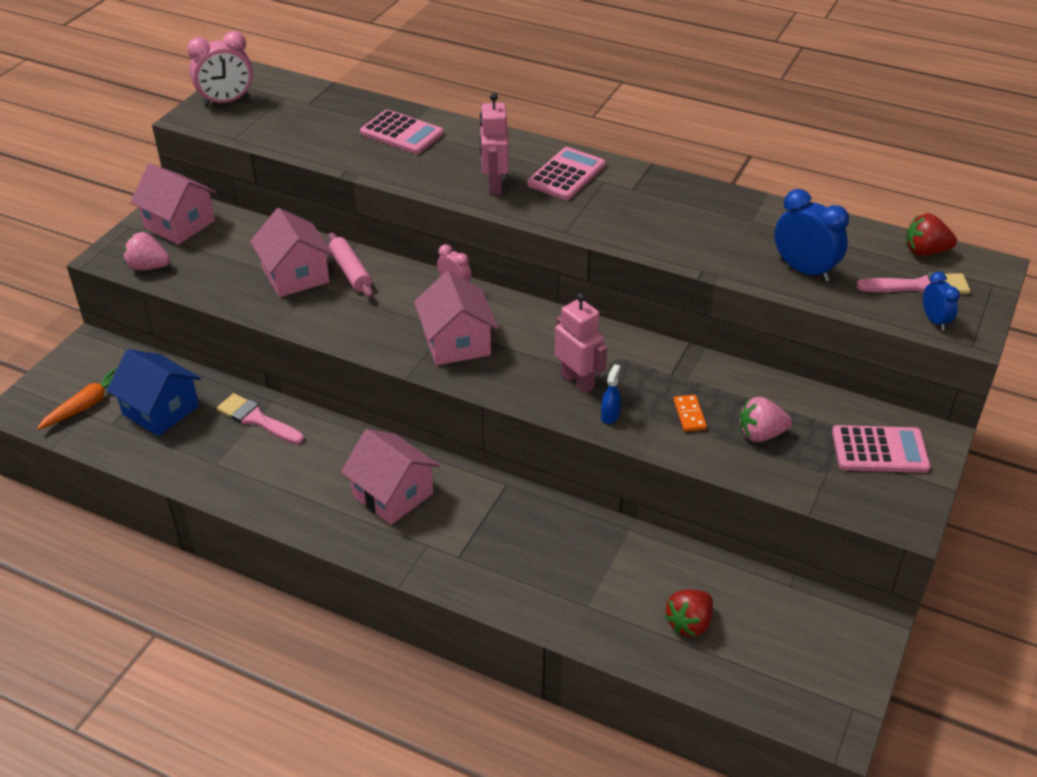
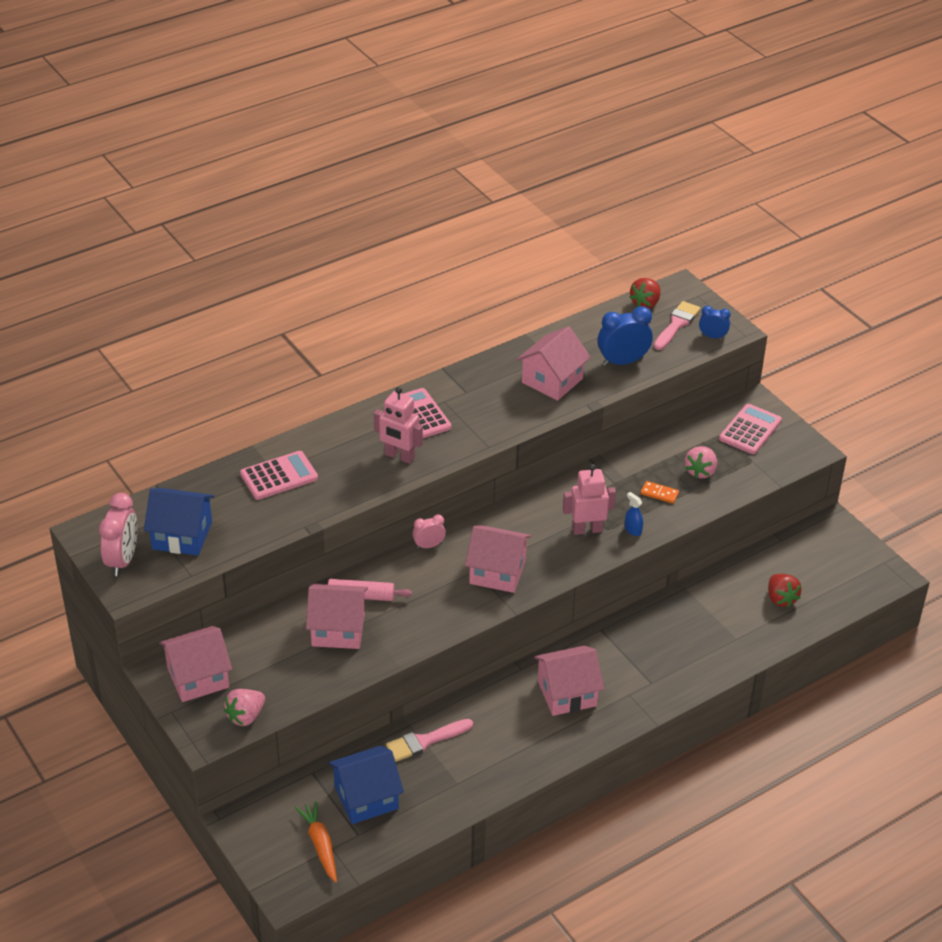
camera: 60 degrees left, 0 degrees up
none -> blue house [144,488,214,556]
none -> pink house [516,326,591,401]

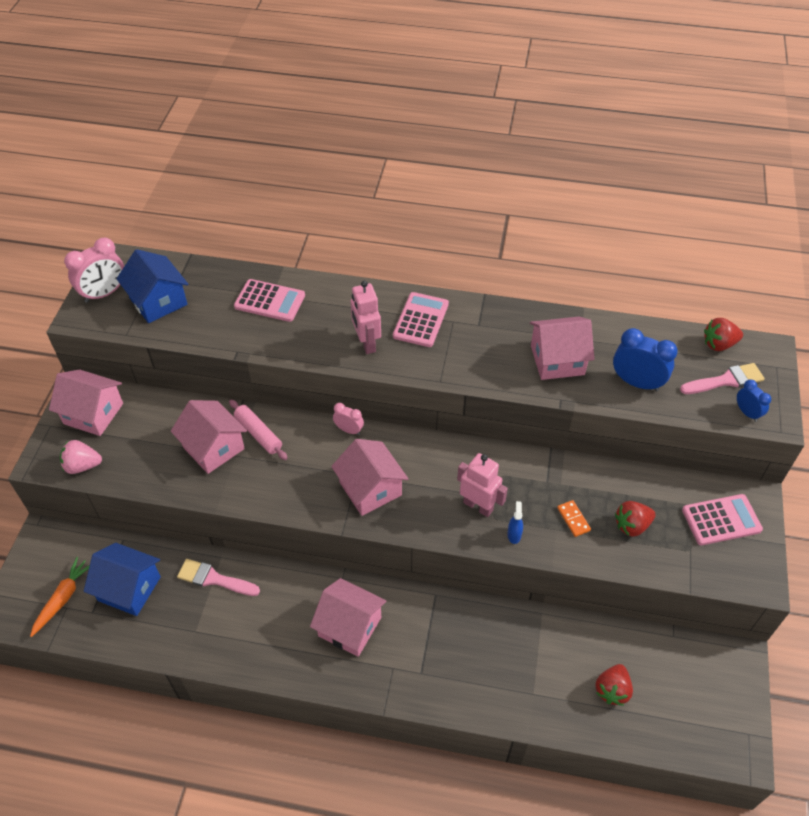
camera: 45 degrees right, 10 degrees up
pink strawberry [685,446,717,479] -> red strawberry [615,501,656,537]

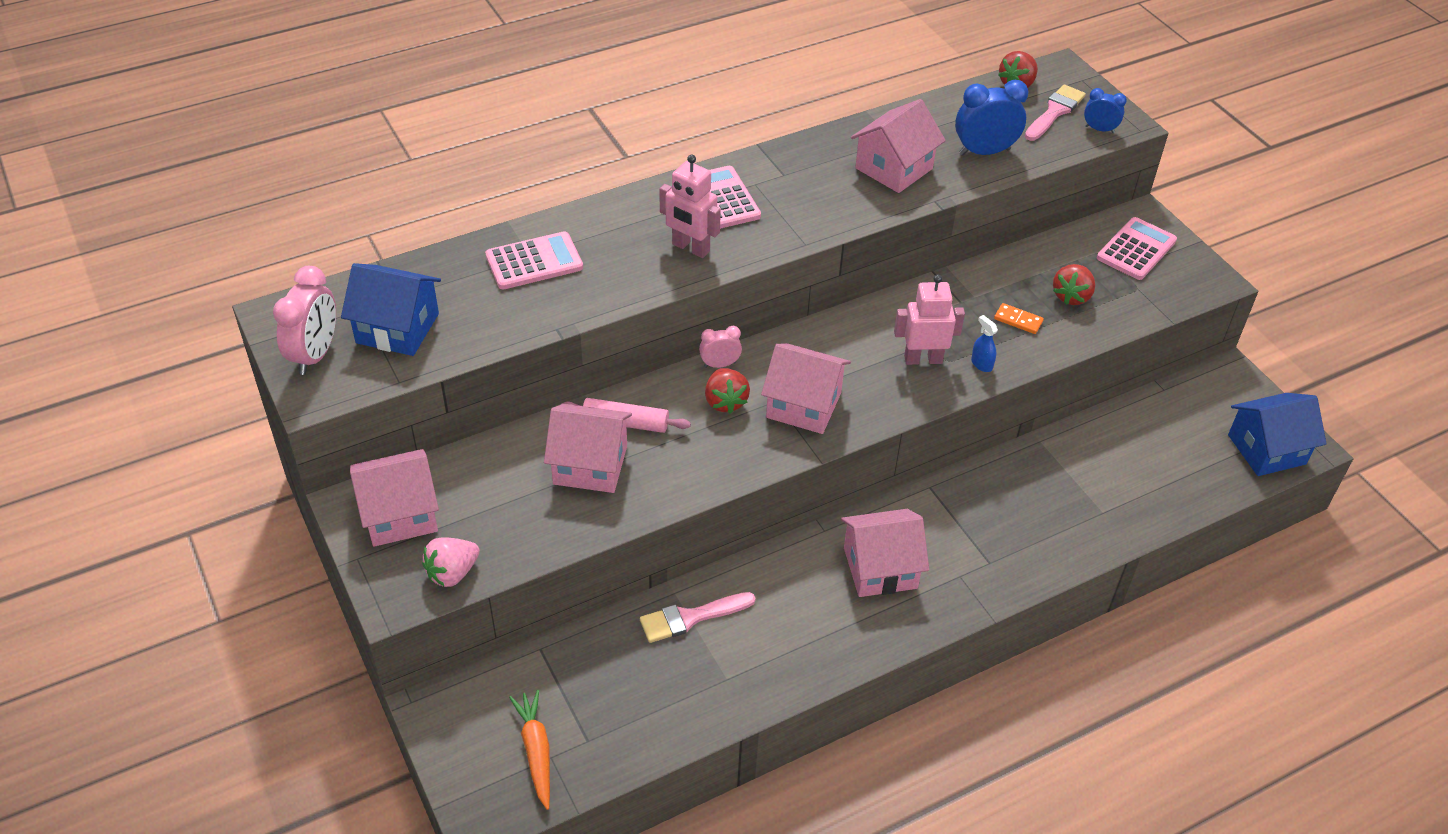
camera: 40 degrees left, 5 degrees down
blue house [84,543,161,616] -> blue house moved to [1228,393,1327,476]
red strawberry [595,664,633,706] -> red strawberry moved to [705,368,750,414]

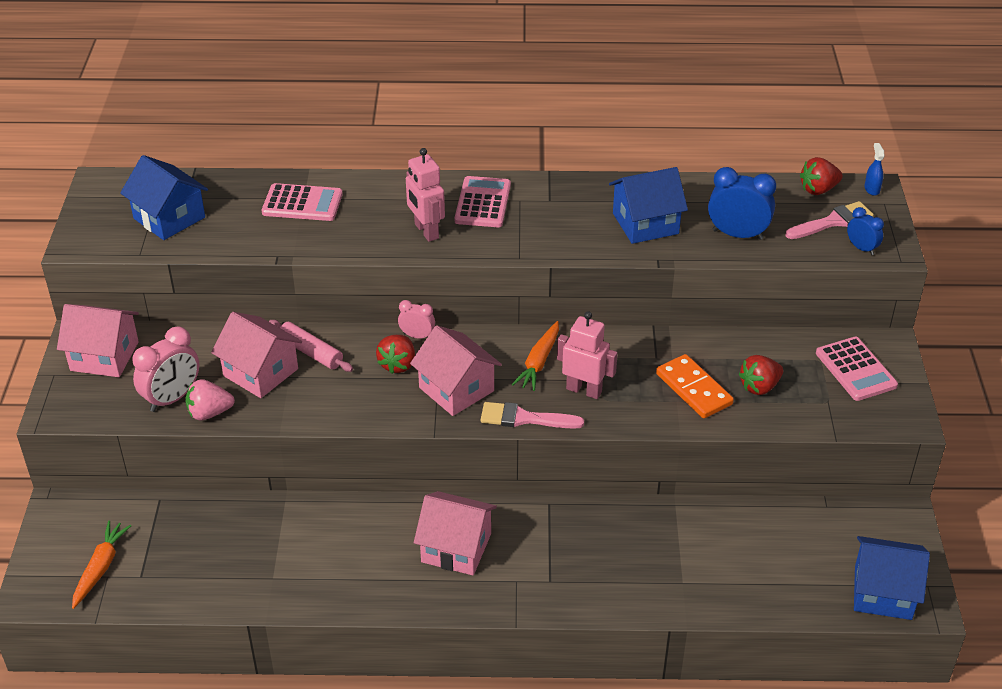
camera: 30 degrees right, 5 degrees down
pink clock [273,266,336,375] -> pink clock moved to [132,326,199,412]
pink strawberry [422,537,480,587] -> pink strawberry moved to [185,379,235,420]
pink brush [640,592,756,643] -> pink brush moved to [480,402,584,429]
pink house [851,99,946,193] -> blue house [609,167,688,244]
blue spray bottle [971,315,998,372] -> blue spray bottle moved to [864,143,885,196]
orange domino [994,303,1044,334] -> orange domino [656,354,734,418], size x1.84
pink calculator [1097,217,1177,280] -> pink calculator turned 90 degrees clockwise [816,337,898,401]
none -> orange carrot [512,321,559,391]

